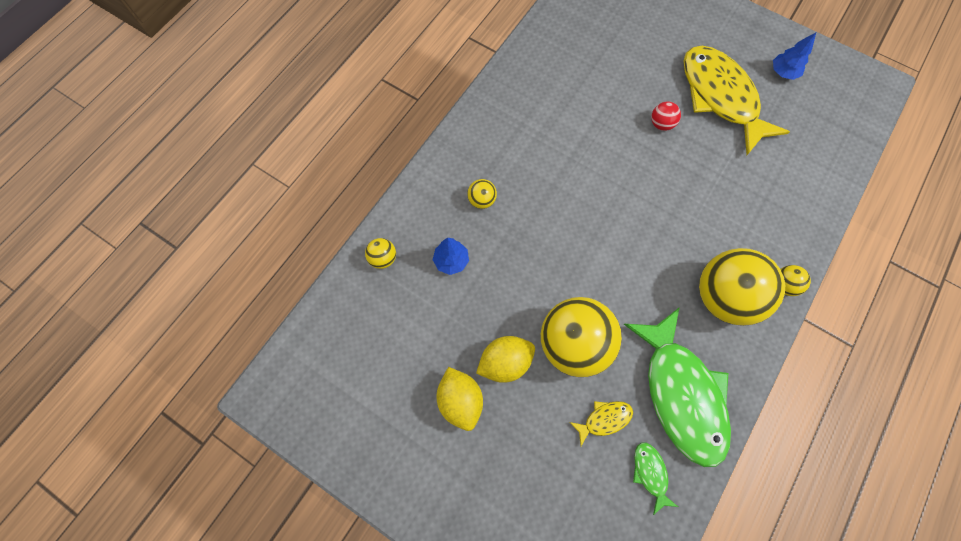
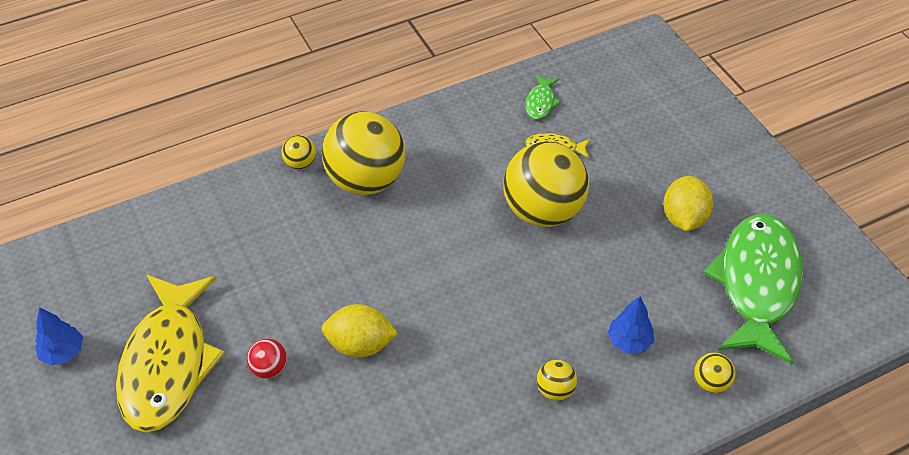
camera: 150 degrees left, 20 degrees down
yellow lemon [476,336,535,383] -> yellow lemon moved to [322,304,398,357]
green fish [624,307,731,467] -> green fish moved to [703,214,803,365]

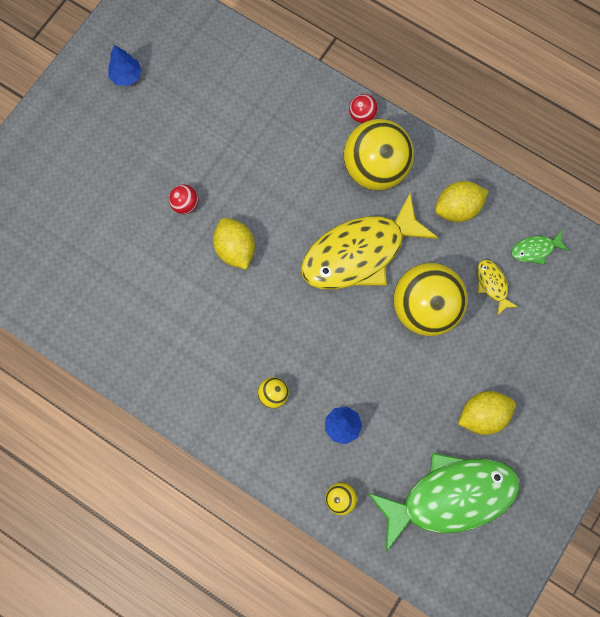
camera: 60 degrees right, 25 degrees up
yellow fish [116,275,225,432] -> yellow fish moved to [301,193,438,289]
yellow ball [282,135,316,169] -> red ball [349,94,378,123]
none -> yellow lemon [435,181,488,222]

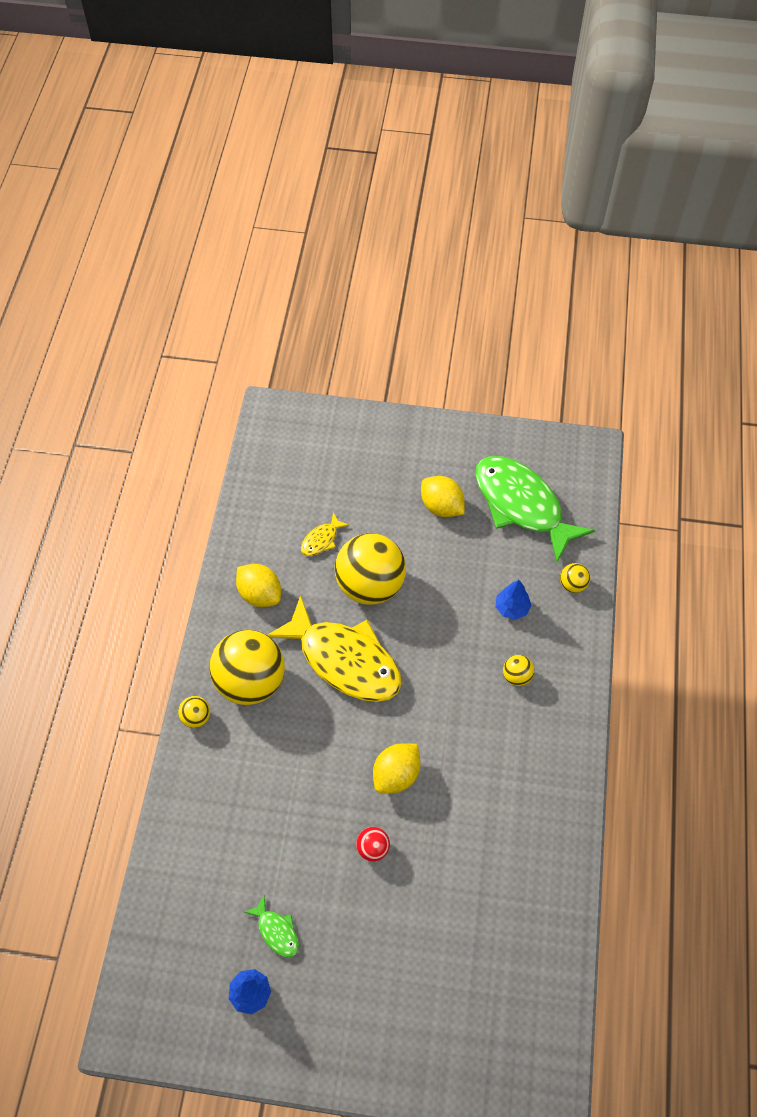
camera: 115 degrees left, 15 degrees down
red ball [349,94,378,123] -> yellow ball [178,696,210,728]
green fish [511,231,569,265] -> green fish moved to [244,895,299,957]

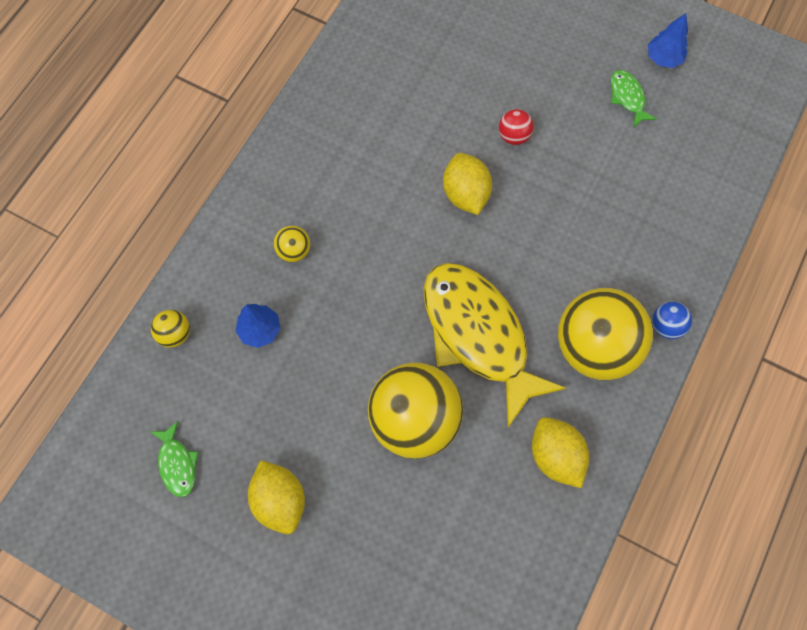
camera: 160 degrees left, 10 degrees up
yellow ball [178,696,210,728] -> blue ball [652,301,692,339]
yellow fish [301,512,349,556] -> none
yellow lemon [373,744,420,794] -> yellow lemon turned 75 degrees counterclockwise [443,153,492,215]
green fish [475,456,595,563] -> green fish [149,421,198,497], size x0.41

